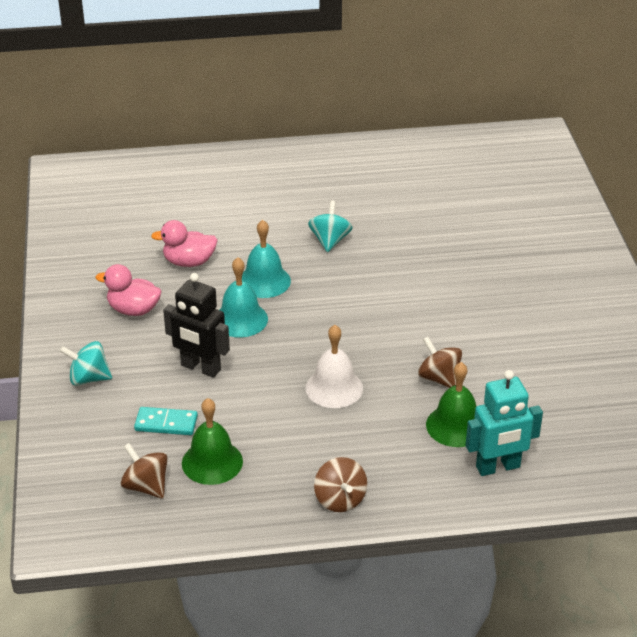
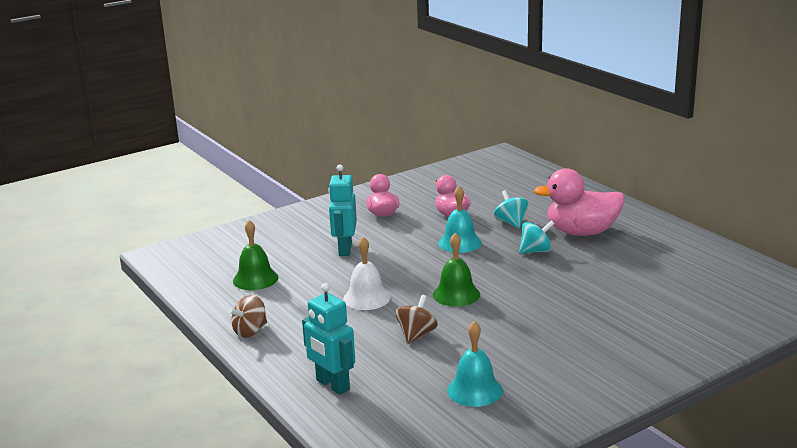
camera: 65 degrees right, 15 degrees down
turquoise spinning top [60,341,112,386] -> turquoise spinning top moved to [494,190,528,228]
brown spinning top [121,443,168,499] -> none
turquoise domino [134,407,198,435] -> none
black robot [163,273,230,378] -> turquoise robot [328,165,357,256]
turquoise bell [219,257,268,338] -> turquoise bell moved to [447,321,503,407]
green bell [426,362,476,447] -> green bell moved to [433,233,480,306]
none -> pink duck [534,168,625,236]

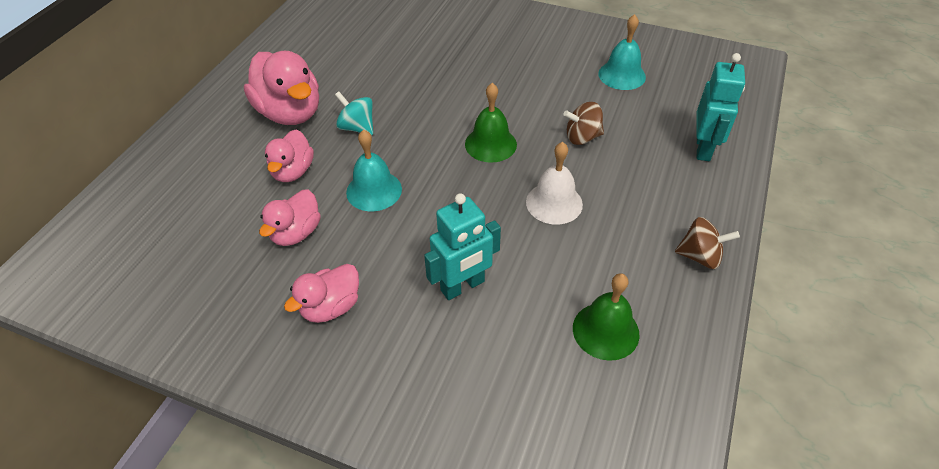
camera: 125 degrees left, 25 degrees up
turquoise spinning top [494,190,528,228] -> pink duck [265,130,314,182]

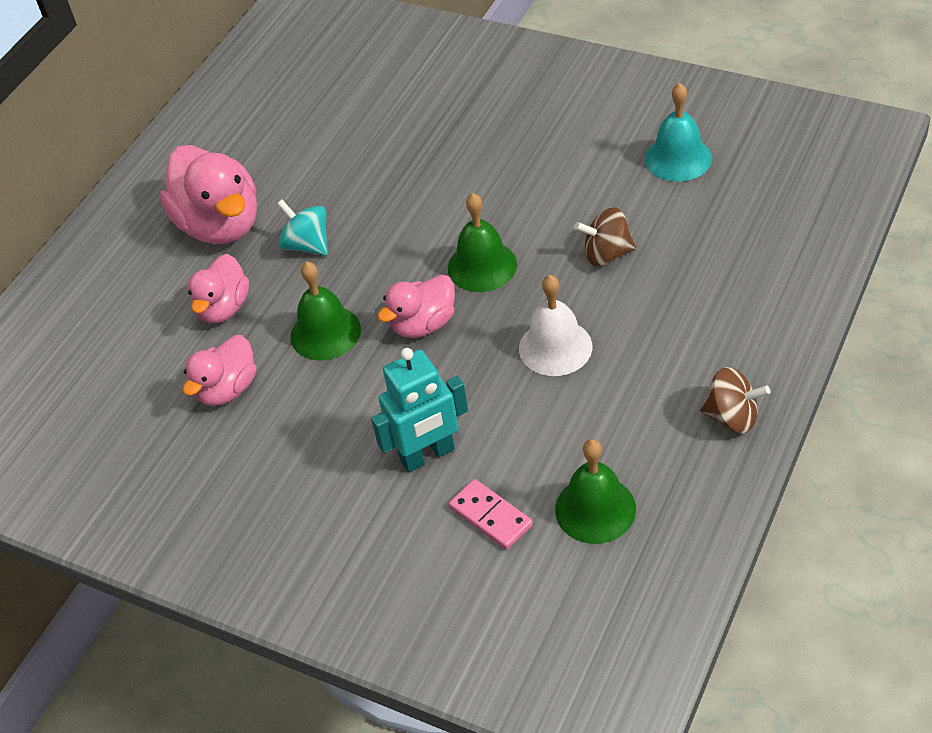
camera: 10 degrees right, 0 degrees up
pink duck [284,264,359,323] -> pink duck moved to [377,274,455,338]
turquoise bell [346,129,402,211] -> green bell [290,262,361,360]
turquoise robot [697,53,745,161] -> none
none -> pink domino [449,479,533,550]

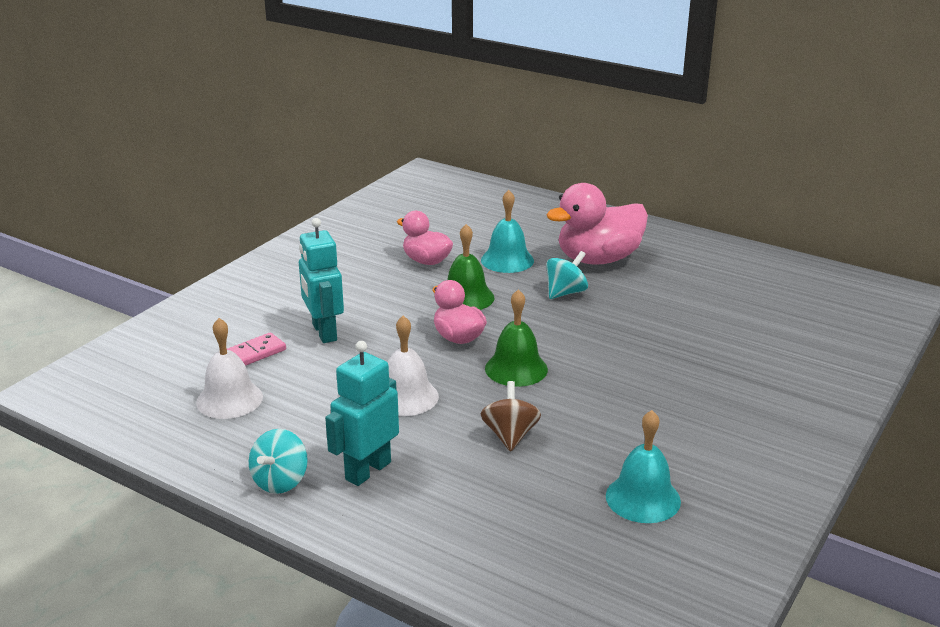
camera: 90 degrees right, 20 degrees down
pink duck [188,254,249,323] -> turquoise bell [481,190,534,273]
green bell [555,439,636,544] -> white bell [196,318,263,419]
brown spinning top [700,367,770,434] -> turquoise spinning top [249,429,308,494]
none -> turquoise robot [325,341,399,486]

